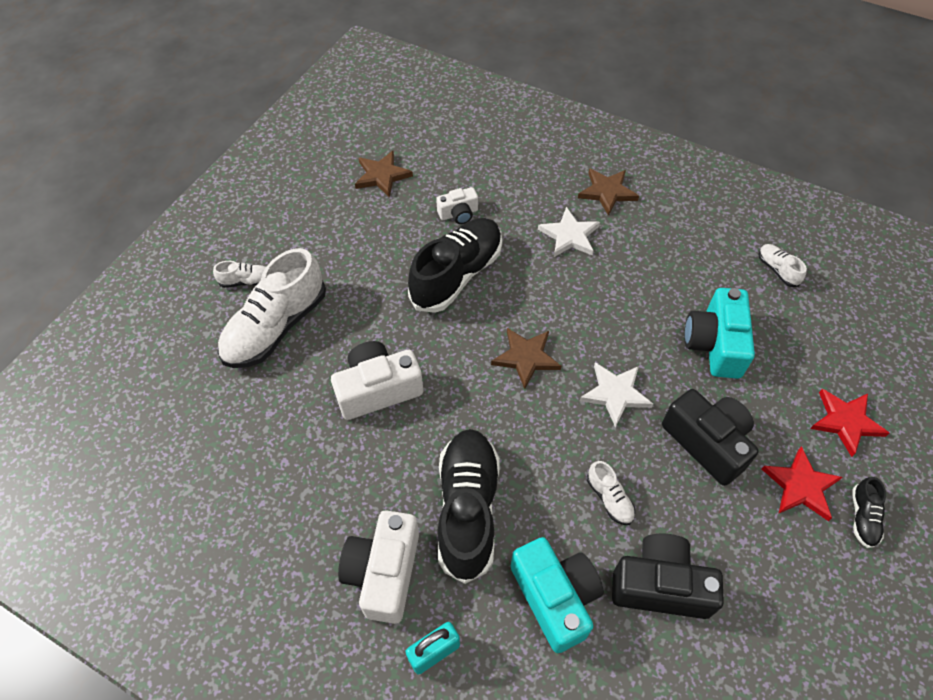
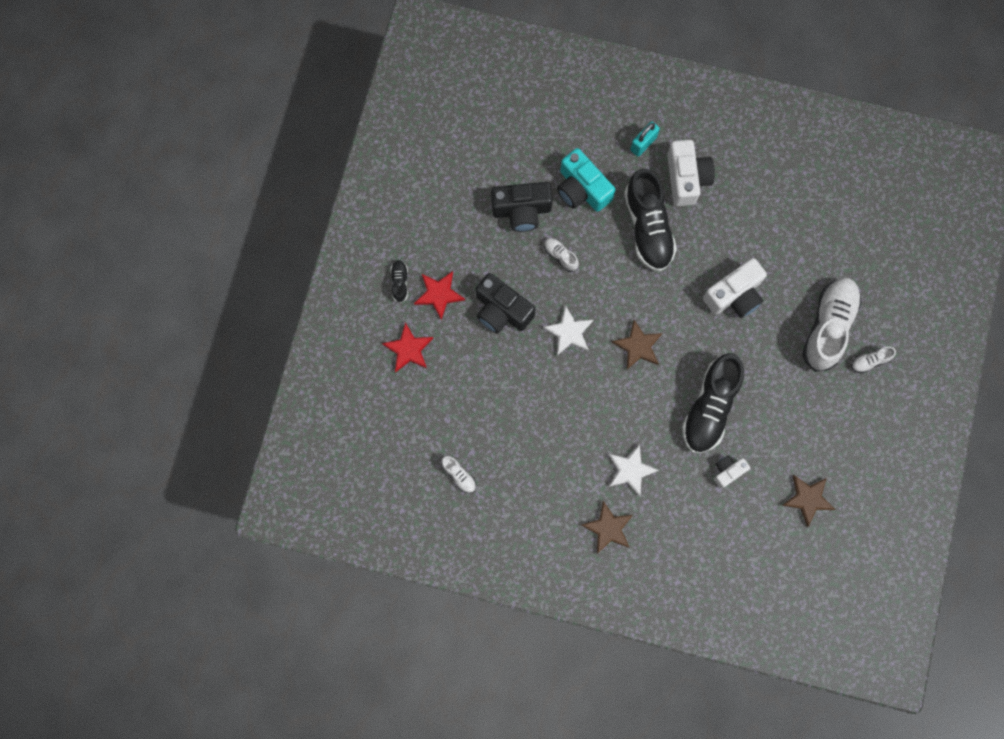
camera: 165 degrees right, 20 degrees up
turquoise camera [684,288,755,379] -> none

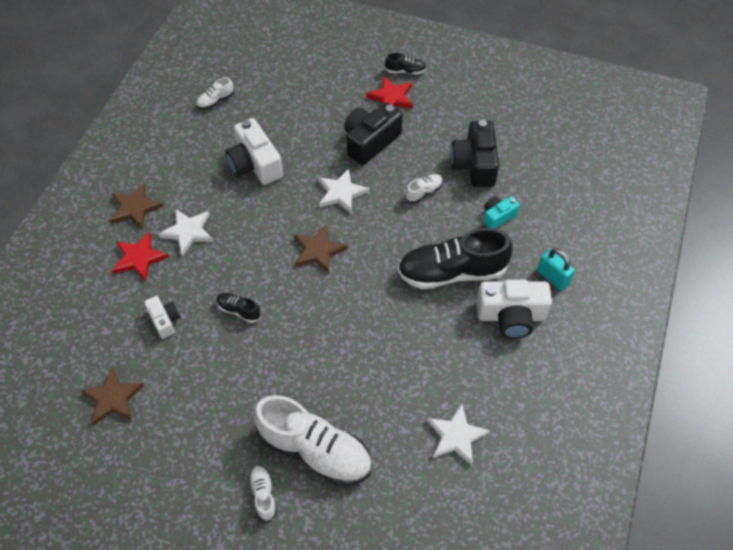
camera: 95 degrees right, 20 degrees down
red star [382,322,433,373] -> red star moved to [112,232,169,282]
turquoise camera [557,148,615,212] -> turquoise camera [484,196,520,229], size x0.56
black shoe [682,353,744,453] -> black shoe [217,293,261,323], size x0.44
white camera [703,258,767,318] -> white camera moved to [225,118,283,185]
none -> white star [427,404,490,466]

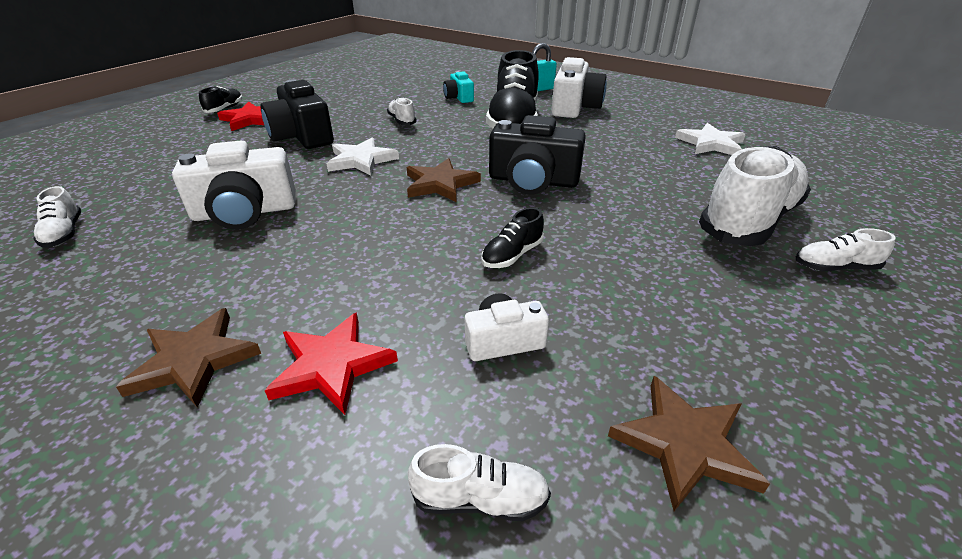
camera: 75 degrees left, 20 degrees down
white star [158,209,213,256] -> none
black camera [451,120,499,187] -> black camera moved to [489,115,586,195]
none -> white shoe [408,444,551,521]

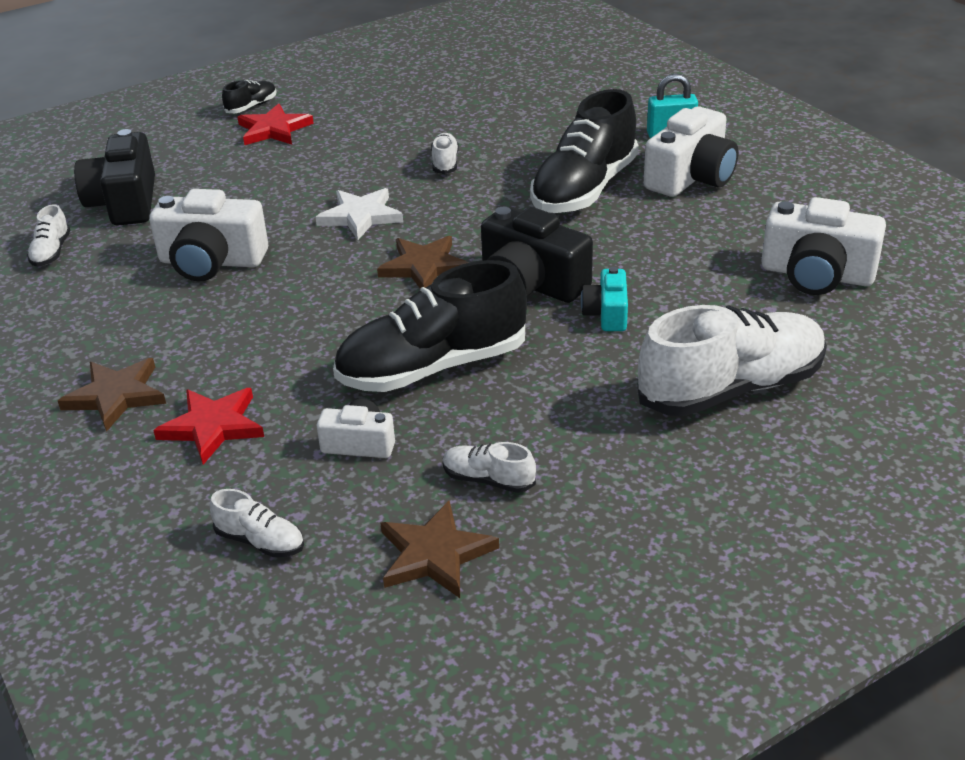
camera: 25 degrees right, 0 degrees up
black camera [260,80,334,149] -> black camera moved to [74,129,155,226]
turquoise camera [443,71,474,103] -> turquoise camera moved to [581,267,628,331]
black shoe [482,207,544,268] -> black shoe [333,260,527,392], size x2.28
white star [675,123,746,155] -> white camera [761,197,886,295]
white shoe [796,228,896,271] -> white shoe moved to [442,442,536,493]

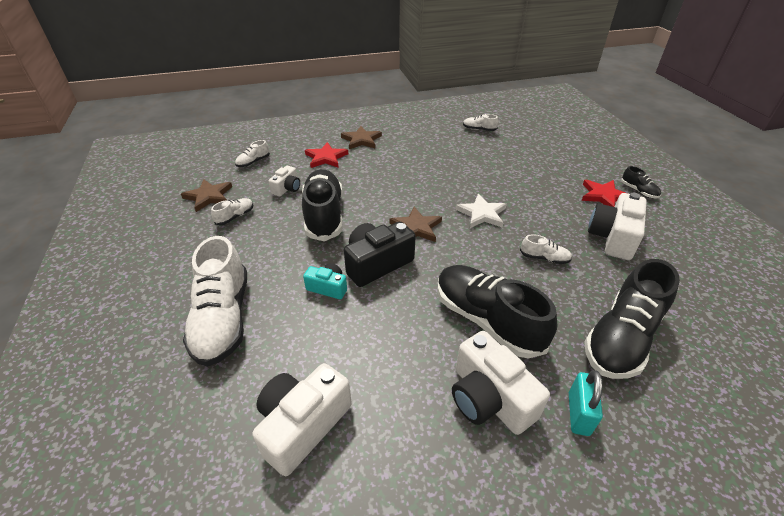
camera: 105 degrees right, 5 degrees up
black camera [74,129,155,226] -> none
white camera [149,189,268,281] -> white camera moved to [588,193,647,260]
none -> black shoe [584,259,680,379]

